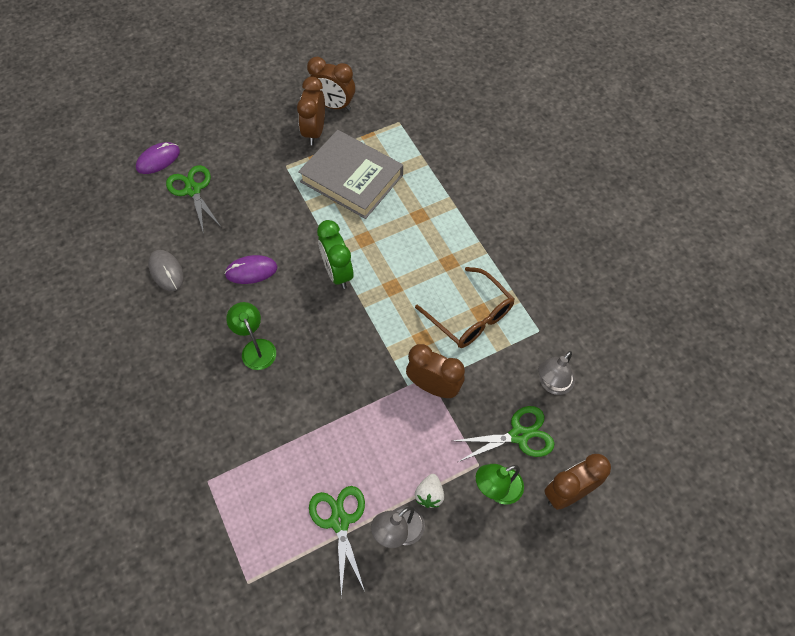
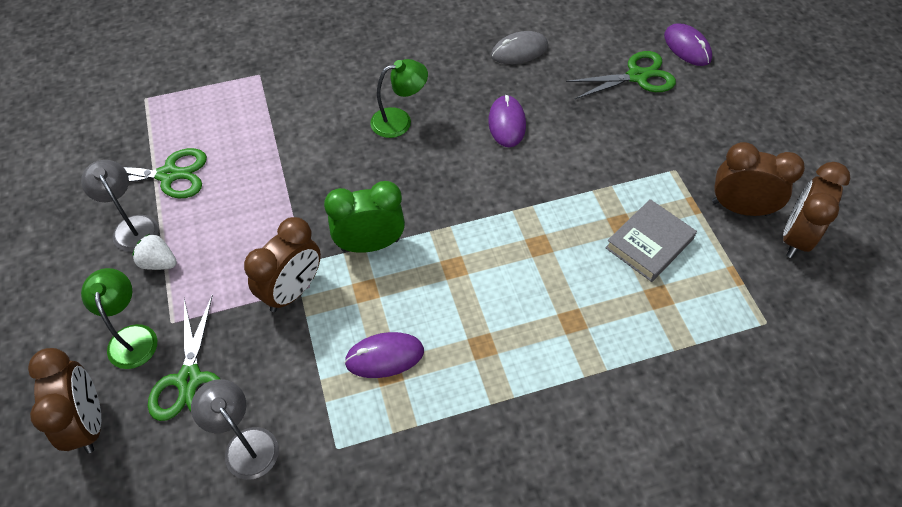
camera: 100 degrees right, 5 degrees down
grey book [298,130,403,219] -> grey book [605,199,697,282], size x0.59
green clock [317,220,353,289] -> green clock moved to [324,181,405,253]
brown glasses [415,267,514,348] -> purple mouse [344,332,424,378]

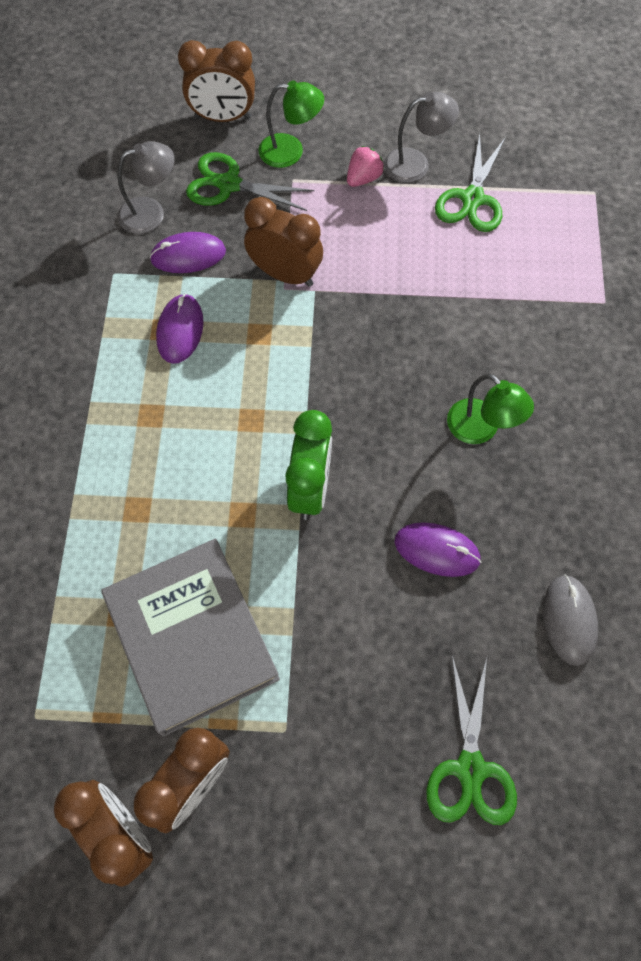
camera: 110 degrees right, 10 degrees up
white strawberry [132,234,177,270] -> pink strawberry [347,146,384,187]
brown clock [244,217,321,312] -> brown clock turned 150 degrees clockwise [244,197,323,287]
green clock [324,181,405,253] -> green clock moved to [285,410,332,520]
green lamp [370,59,428,138] -> green lamp turned 45 degrees counterclockwise [447,374,534,444]
grey book [605,199,697,282] -> grey book [101,538,280,736], size x1.71
purple mouse [664,23,712,66] -> purple mouse moved to [149,232,226,273]

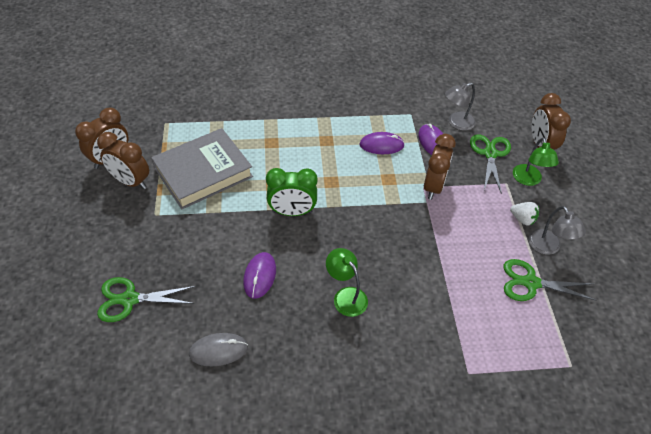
camera: 80 degrees right, 15 degrees down
grey lamp [117,141,174,234] -> grey lamp turned 90 degrees clockwise [445,83,476,131]
pink strawberry [347,146,384,187] -> white strawberry [510,202,539,225]
green lamp [447,374,534,444] -> green lamp turned 105 degrees clockwise [326,248,368,317]

